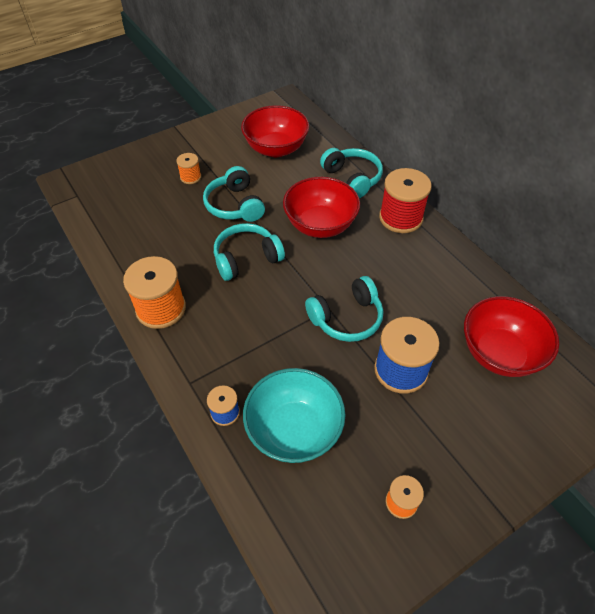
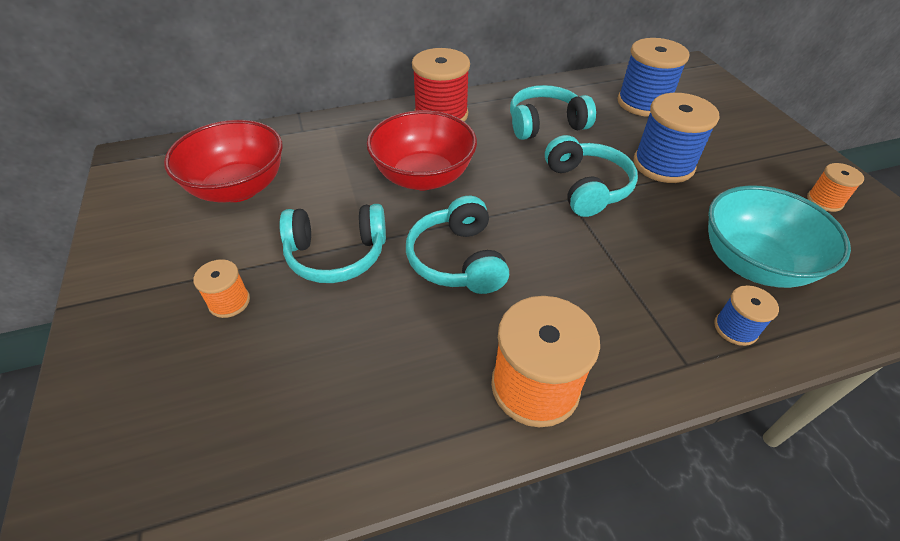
camera: 75 degrees left, 5 degrees down
turquoise headphones [320,148,383,198] -> turquoise headphones moved to [510,85,596,140]
red bowl [464,296,559,377] -> blue spool [618,38,690,117]

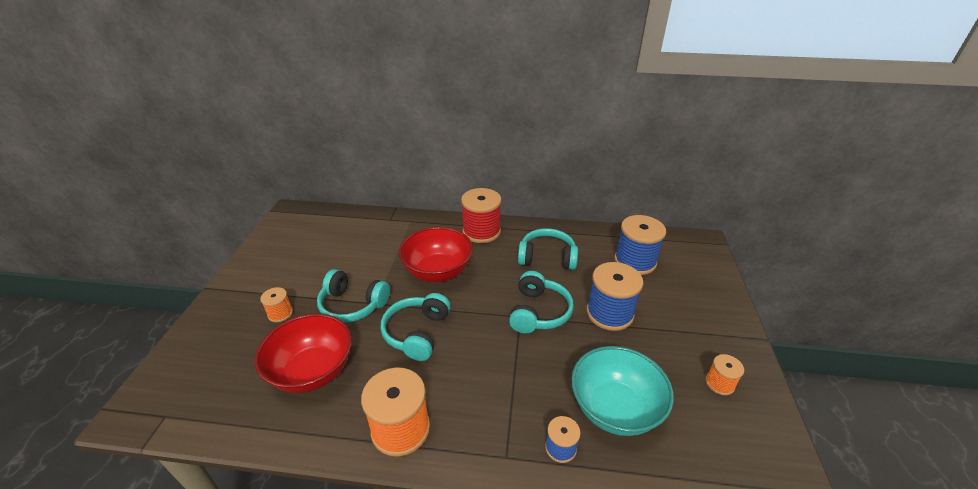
camera: 25 degrees right, 10 degrees down
red bowl [164,120,282,202] -> red bowl moved to [255,314,352,393]

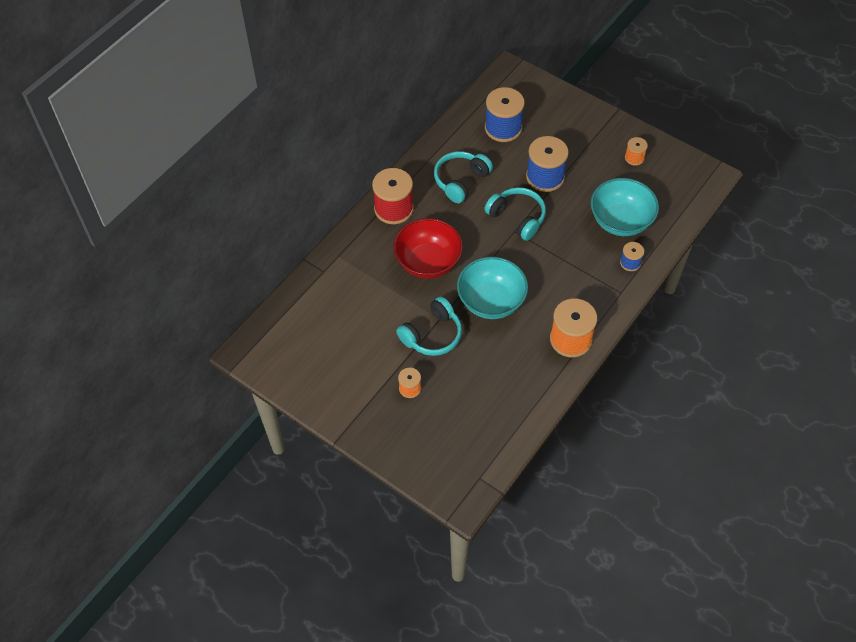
camera: 60 degrees left, 20 degrees up
red bowl [255,314,352,393] -> none
turquoise headphones [381,293,451,361] -> turquoise bowl [457,257,528,319]

